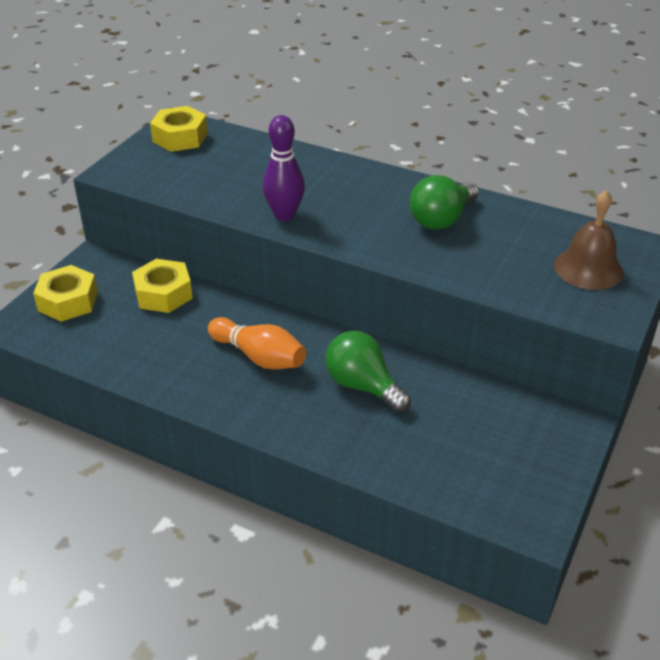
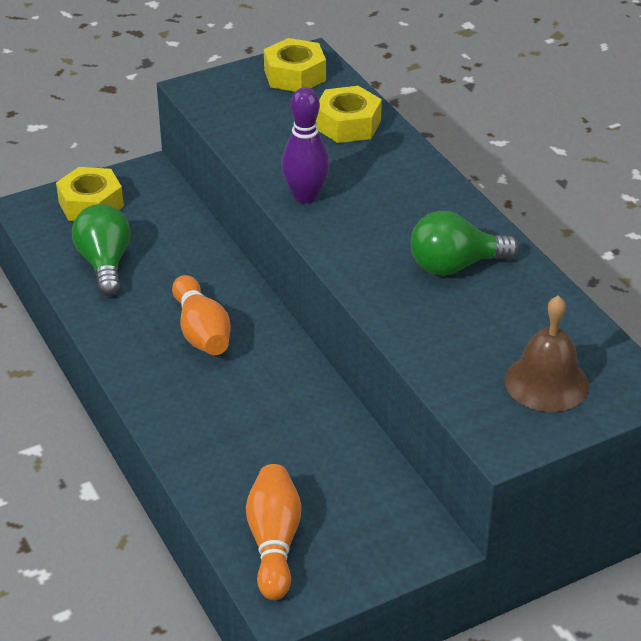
camera: 35 degrees right, 0 degrees up
yellow nut [132,259,193,313] -> yellow nut moved to [316,86,382,143]
green light bulb [325,331,411,413] -> green light bulb moved to [72,204,131,296]
none -> orange bowling pin [246,464,301,600]

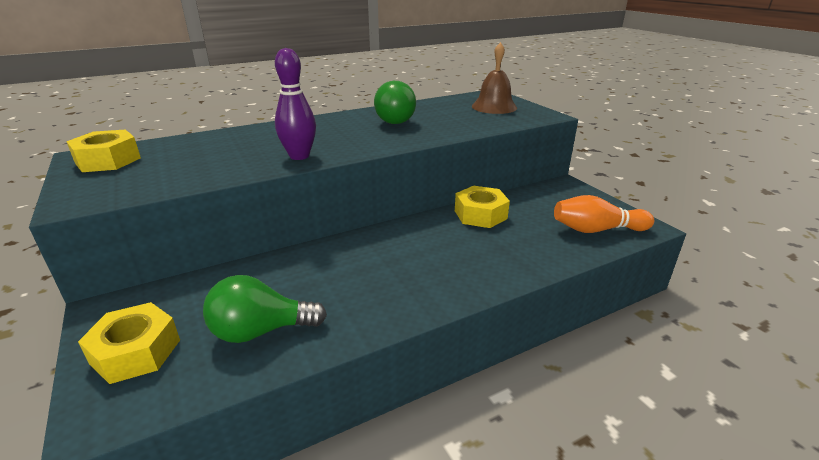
camera: 90 degrees left, 10 degrees down
orange bowling pin [172,275,231,355] -> none
yellow nut [316,86,382,143] -> yellow nut moved to [455,186,510,228]

